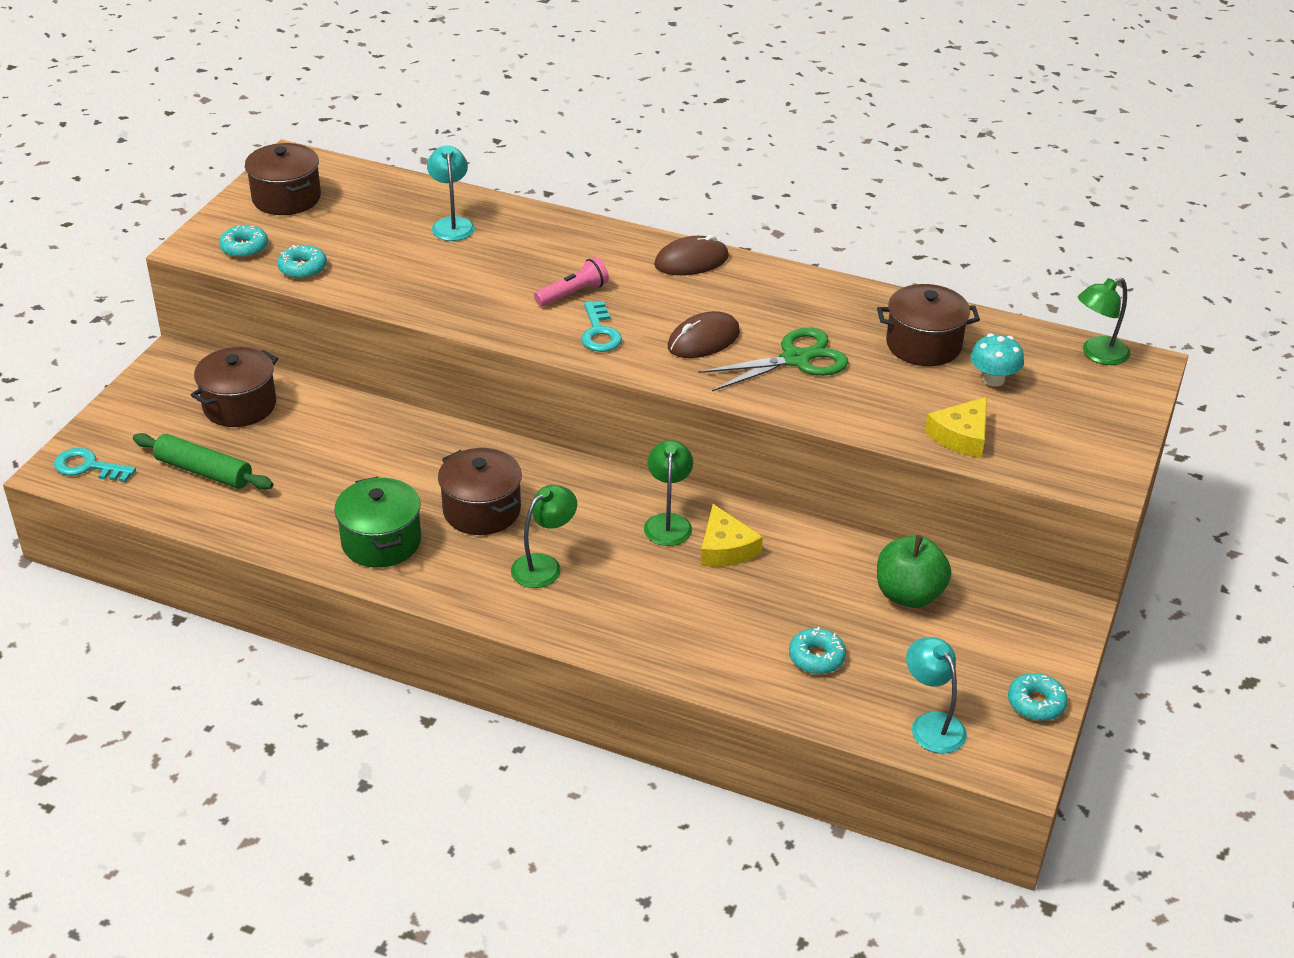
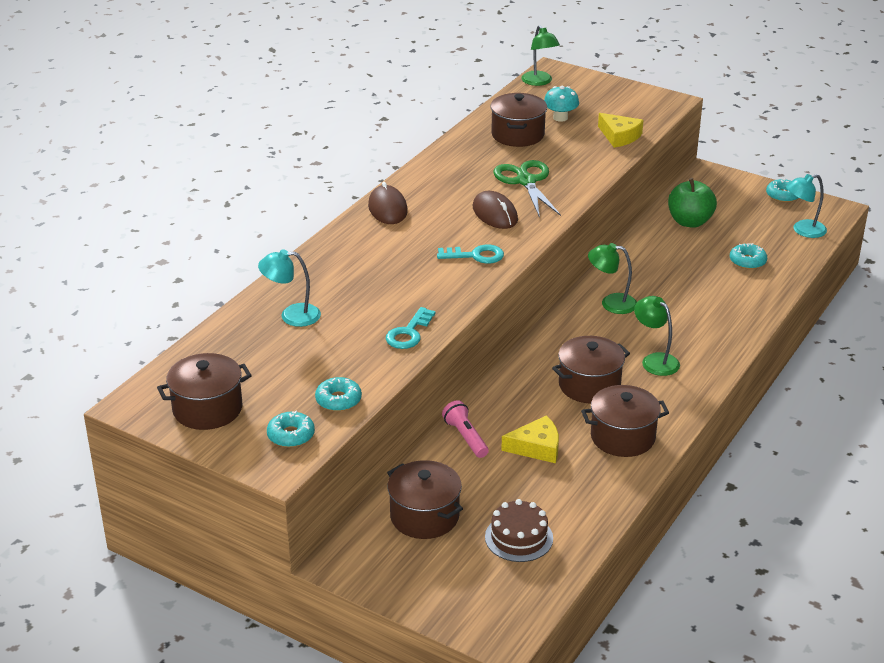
camera: 80 degrees left, 5 degrees down
turquoise key [54,448,136,482] -> turquoise key moved to [386,307,435,349]
green rolling pin [133,433,273,490] -> brown cake [485,499,553,562]
green pot [334,477,421,567] -> brown pot [581,385,669,457]
pink flashlight [534,257,609,306] -> pink flashlight moved to [442,400,489,458]
yellow cheese [701,504,763,567] -> yellow cheese moved to [501,415,559,463]

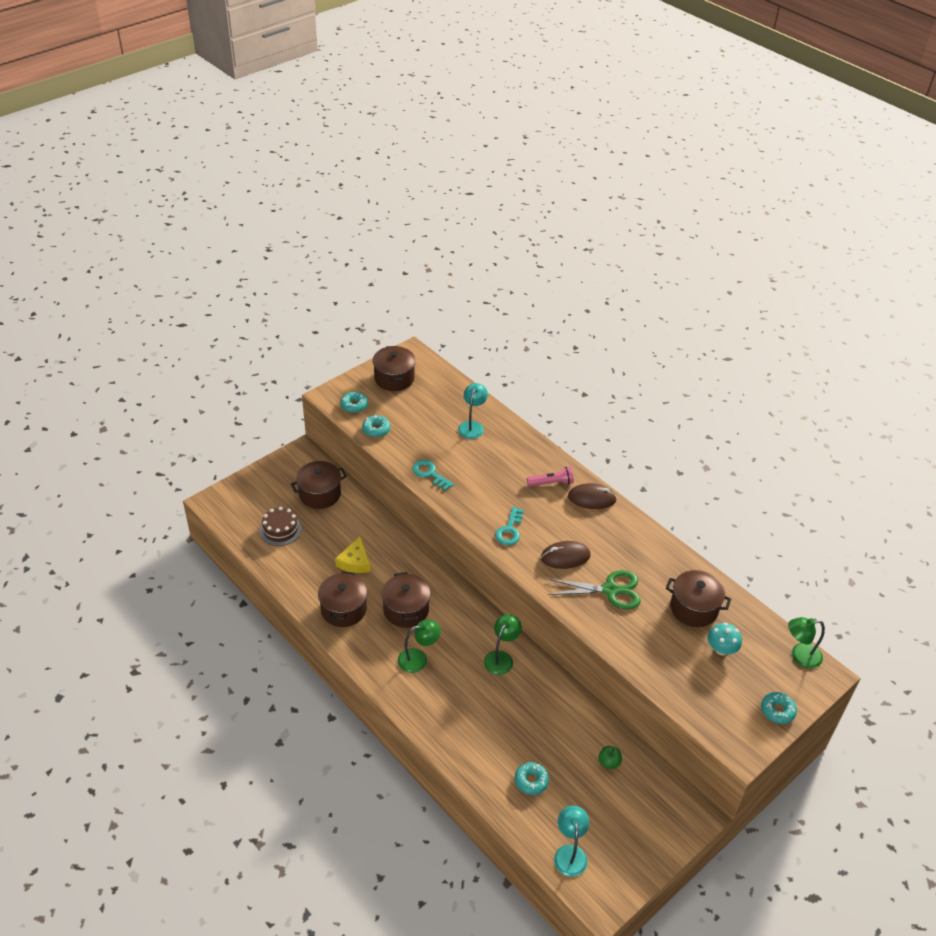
camera: 105 degrees right, 10 degrees up
pink flashlight [442,400,489,458] -> pink flashlight moved to [527,467,574,486]
yellow cheese [598,113,644,148] -> none
green apple [668,178,717,228] -> green apple [599,746,622,769], size x0.51
turquoise donut [766,178,799,202] -> turquoise donut moved to [761,692,797,724]

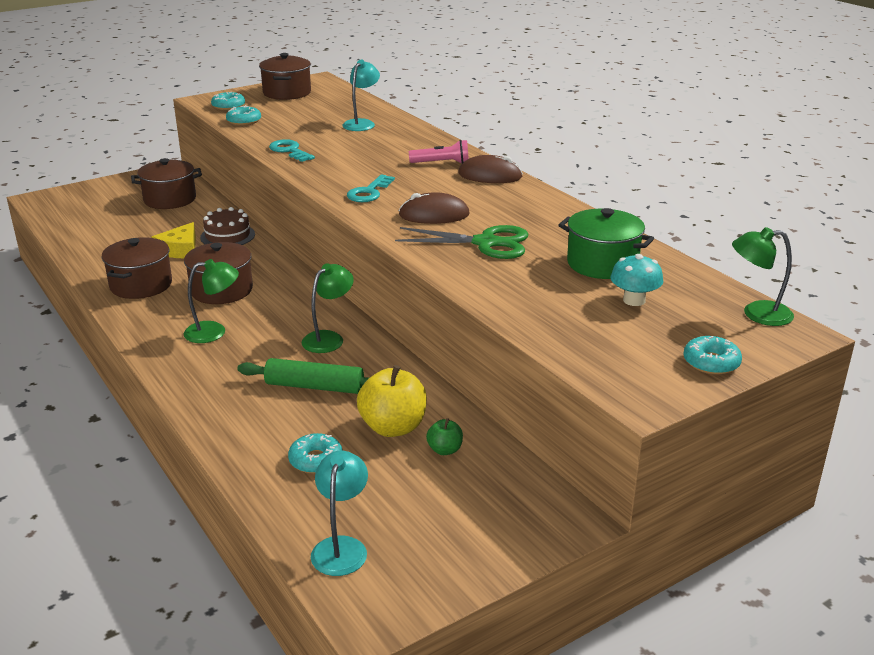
camera: 10 degrees right, 15 degrees down
brown cake [260,507,302,546] -> brown cake moved to [200,207,255,245]
brown pot [666,570,731,627] -> green pot [558,208,654,279]
none -> green rolling pin [237,358,370,394]
none -> yellow apple [357,365,427,437]

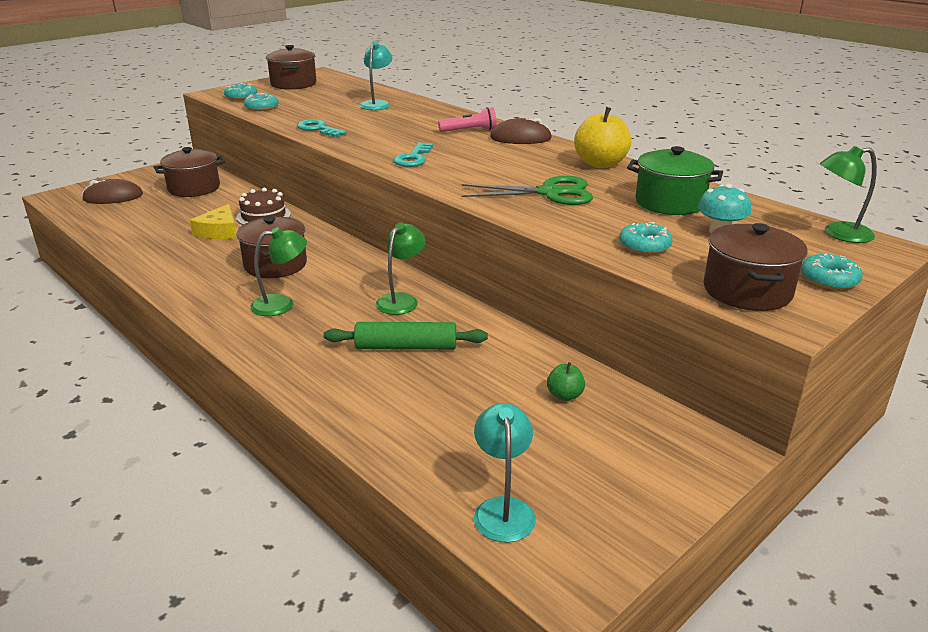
camera: 10 degrees left, 0 degrees up
brown pot [102,237,172,299] -> brown pot moved to [704,223,807,311]
turquoise donut [288,433,343,474] -> turquoise donut moved to [619,222,673,255]
yellow apple [357,365,427,437] -> yellow apple moved to [574,107,631,168]
brown mouse [399,192,470,224] -> brown mouse moved to [82,179,143,204]

